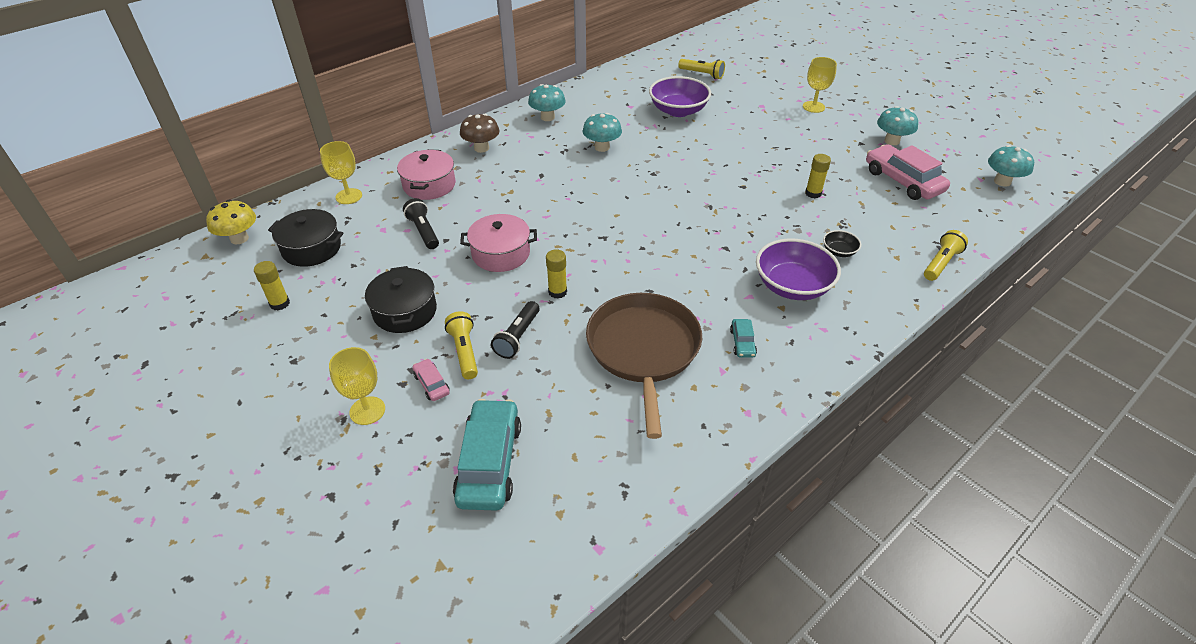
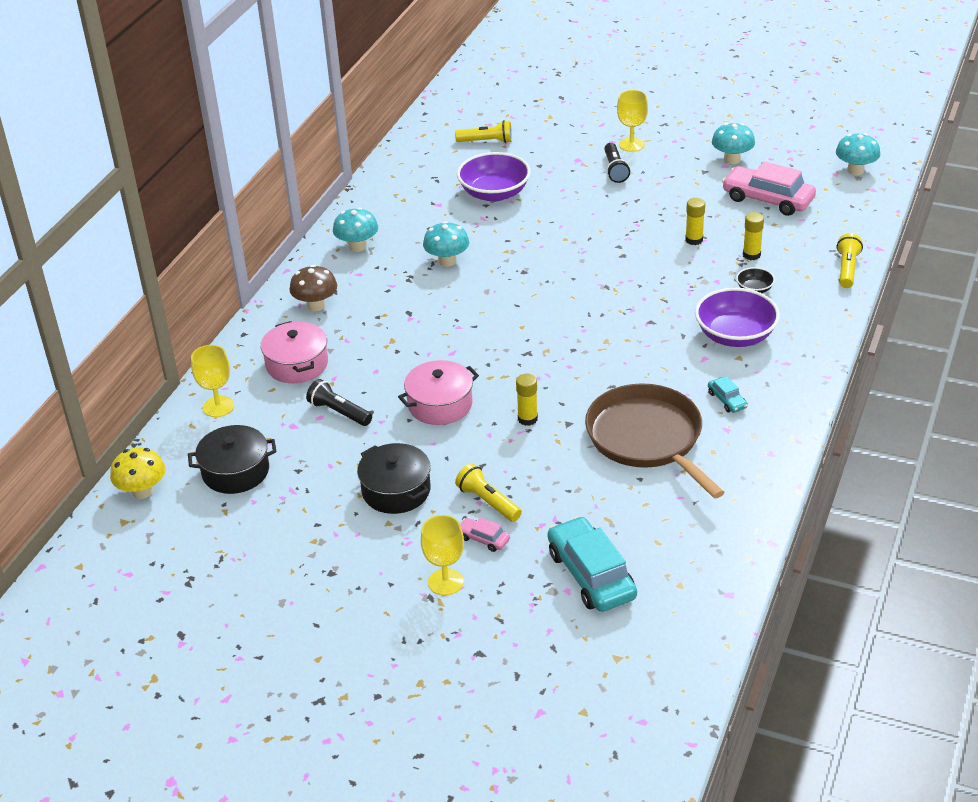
camera: 25 degrees left, 5 degrees down
yellow glue stick [254,261,290,310] -> yellow glue stick moved to [743,212,764,260]
black flashlight [491,301,539,359] -> black flashlight moved to [604,143,630,183]

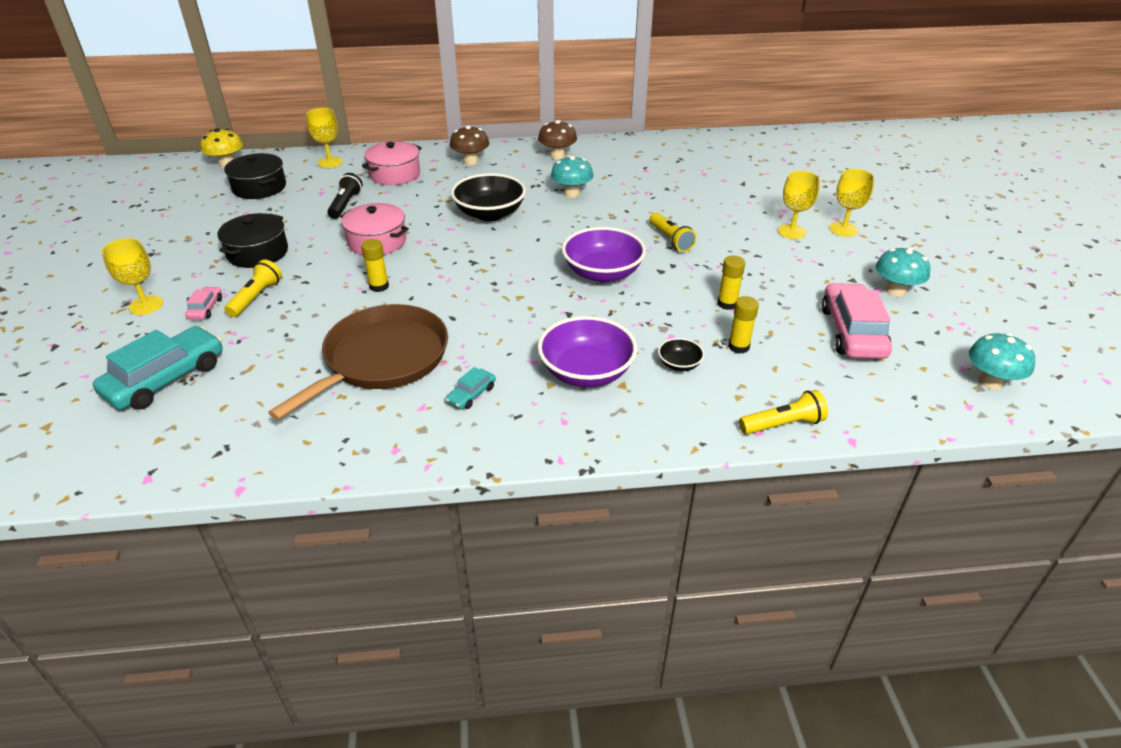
camera: 60 degrees right, 0 degrees up
turquoise mushroom [333,207,378,252] -> brown mushroom [538,120,577,160]
yellow flashlight [455,120,512,143] -> yellow flashlight moved to [649,212,697,252]
purple bowl [457,152,531,202] -> purple bowl moved to [562,227,646,282]
black flashlight [604,143,630,183] -> yellow goblet [778,171,820,239]
none -> black bowl [451,173,526,221]

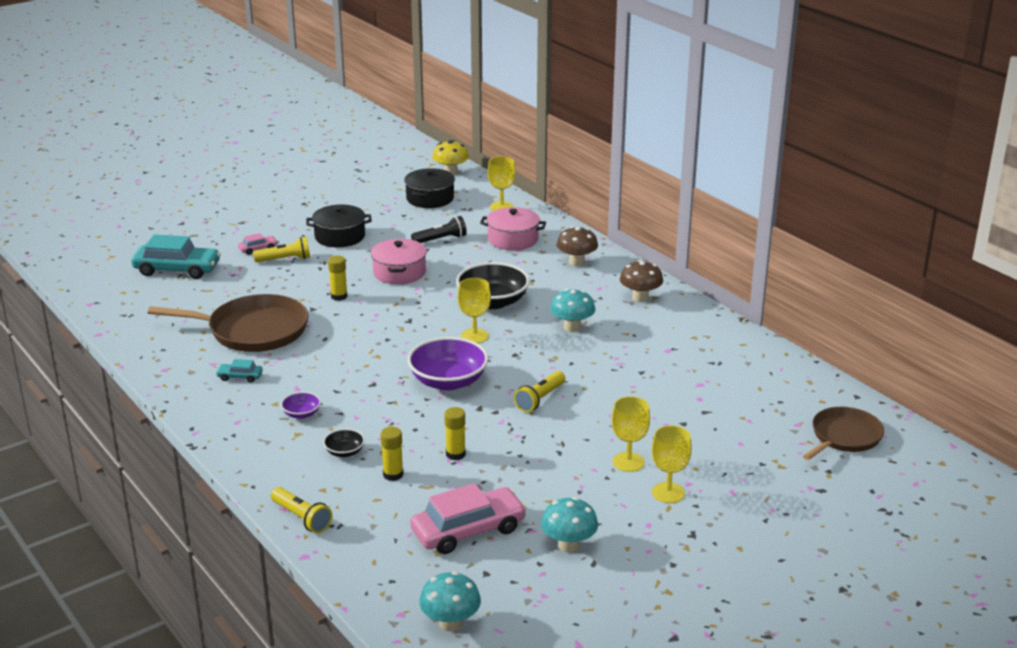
camera: 60 degrees right, 10 degrees down
yellow goblet [102,238,163,315] -> yellow goblet moved to [458,278,491,343]
purple bowl [537,316,637,387] -> purple bowl [281,392,321,419], size x0.48
none -> brown pan [803,407,884,460]

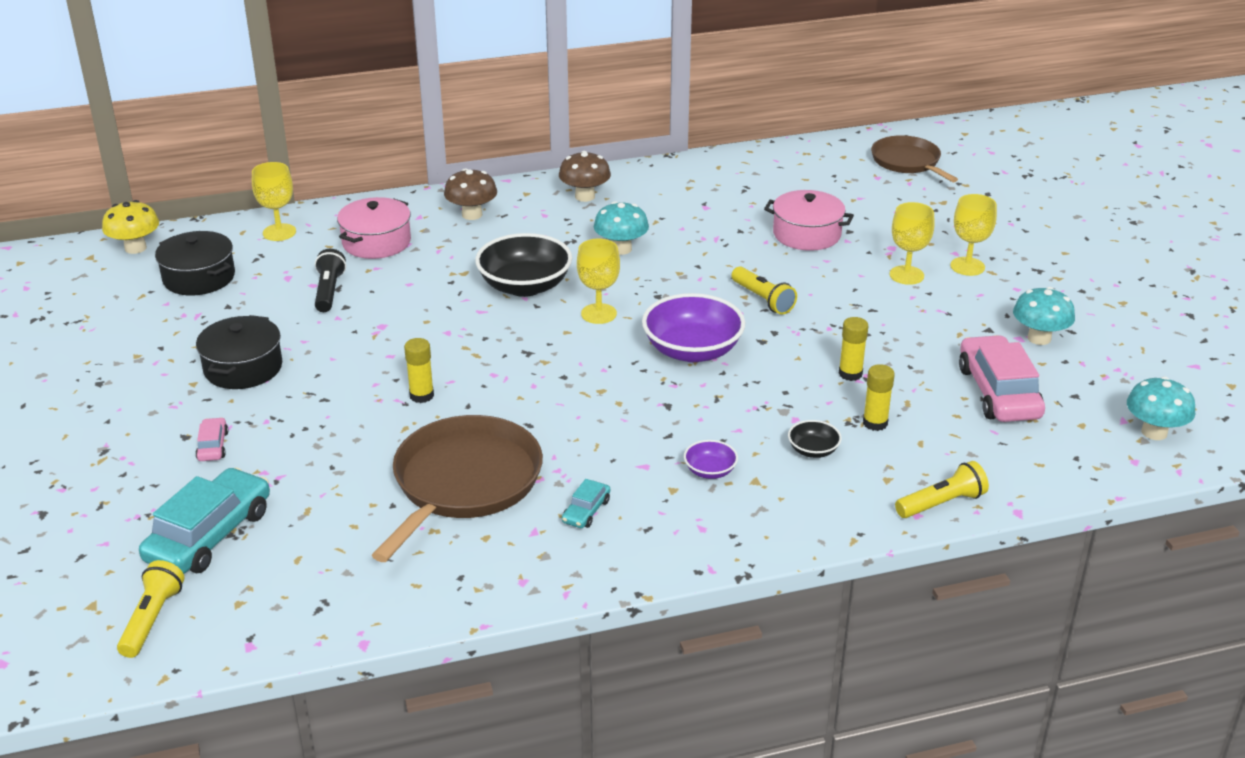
camera: 70 degrees left, 5 degrees up
yellow flashlight [253,237,310,262] -> yellow flashlight moved to [117,560,184,658]
pink pot [371,239,427,284] -> pink pot moved to [764,190,854,251]

